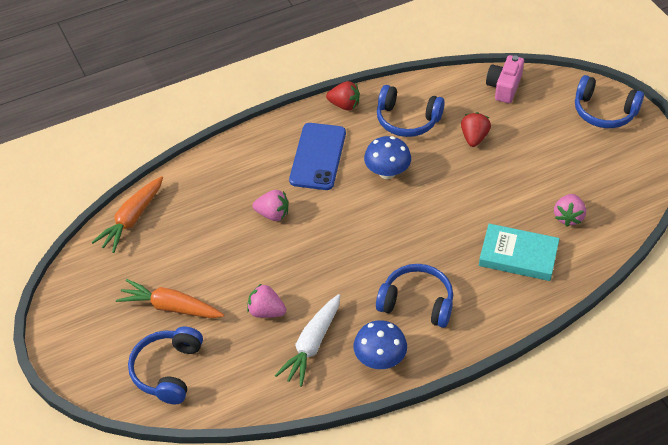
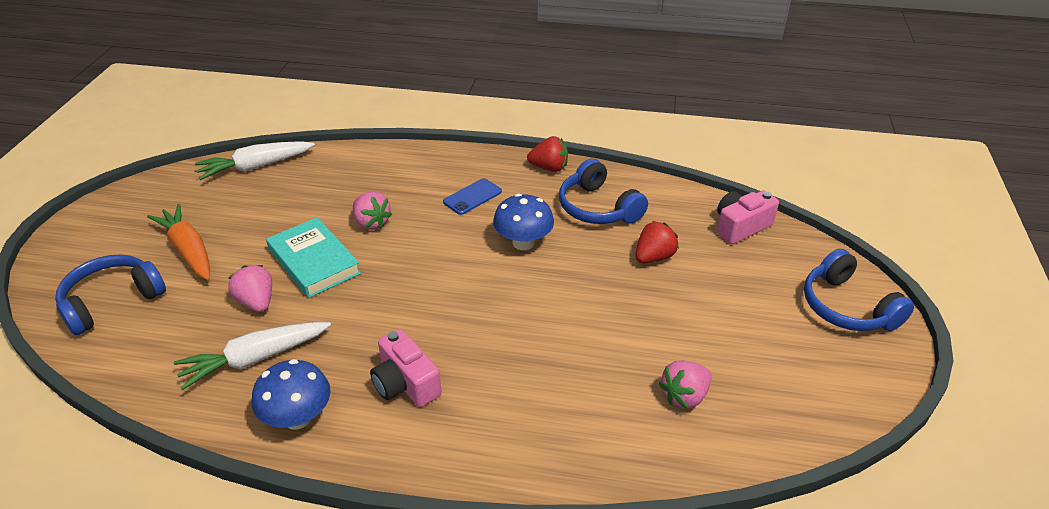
camera: 35 degrees right, 10 degrees down
orange carrot [91,176,163,253] -> white carrot [195,141,315,180]
blue phone [289,123,346,190] -> blue phone [443,178,502,215], size x0.56
red strawberry [326,81,360,110] -> red strawberry turned 45 degrees counterclockwise [527,136,568,172]
blue headphones [376,264,453,328] -> pink camera [370,329,442,407]
turquoise book [479,224,560,281] -> turquoise book moved to [266,217,361,298]

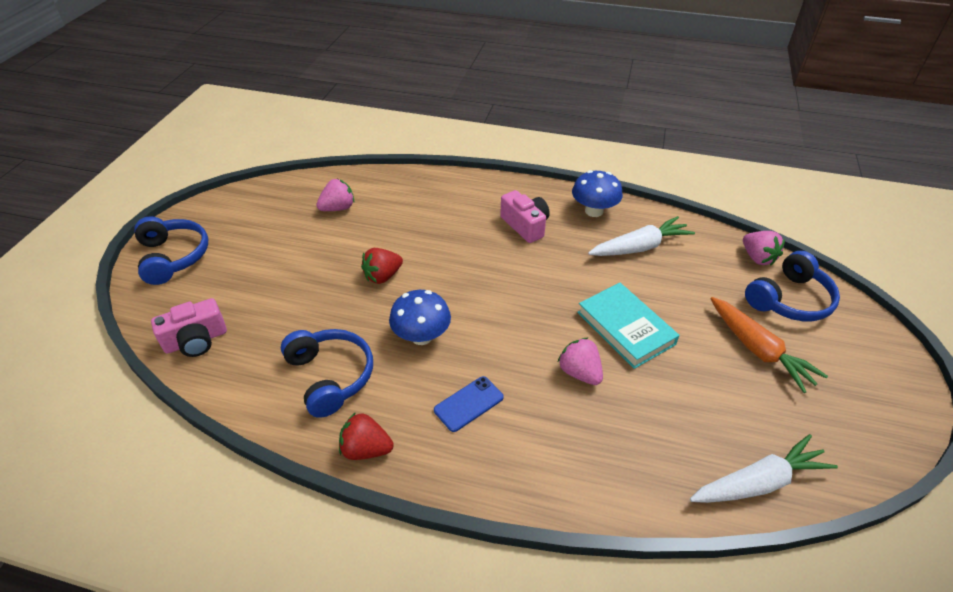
camera: 175 degrees left, 5 degrees up
pink strawberry [228,265,272,312] -> pink strawberry moved to [743,231,785,266]
red strawberry [635,221,679,263] -> red strawberry moved to [361,248,403,284]

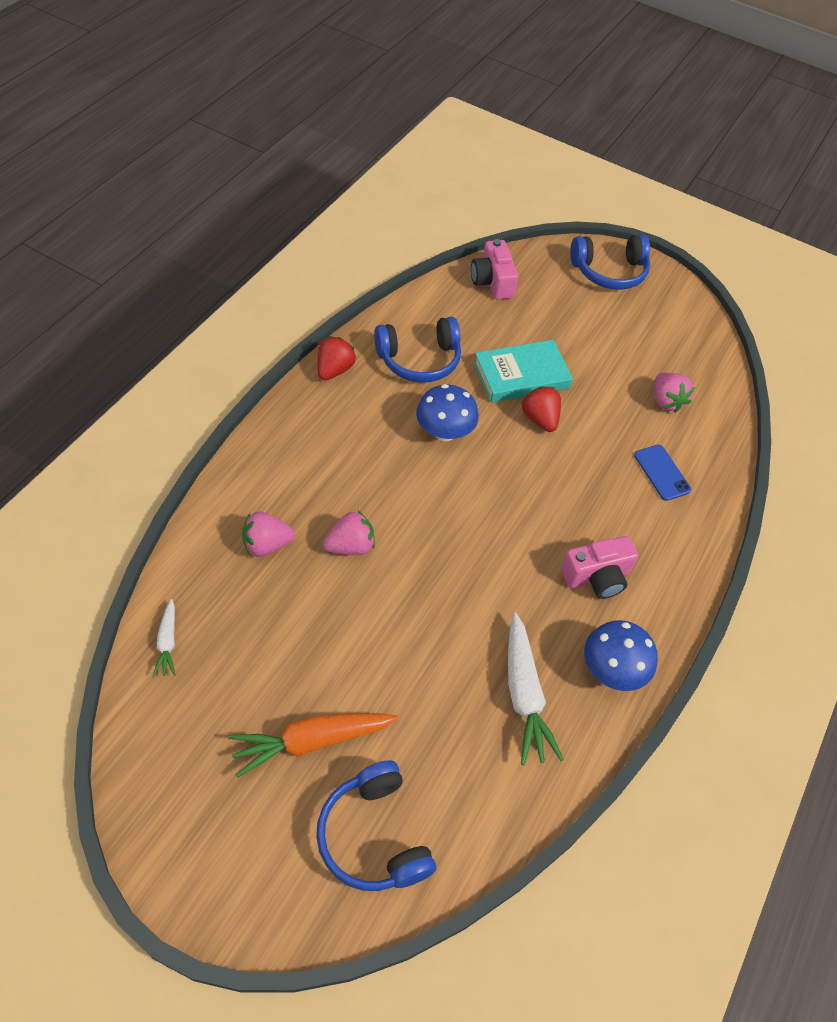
camera: 100 degrees right, 10 degrees up
blue phone [434,376,504,432] -> blue phone moved to [634,445,691,501]
turquoise book [577,283,680,369] -> turquoise book moved to [474,340,573,403]
white carrot [690,434,838,503] -> white carrot [153,599,176,677], size x0.53
pink strawberry [743,231,785,266] -> pink strawberry moved to [242,512,295,557]

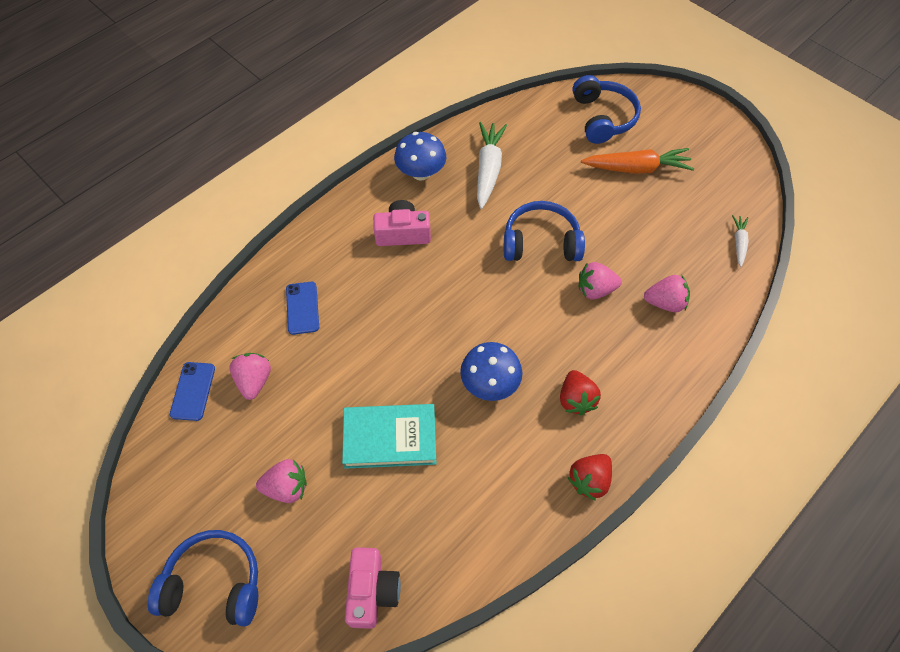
camera: 160 degrees left, 5 degrees up
blue headphones [374,317,461,382] -> blue headphones moved to [504,201,585,261]
red strawberry [522,386,561,432] -> red strawberry moved to [560,370,601,416]
none -> blue phone [170,362,215,421]
none -> pink strawberry [256,459,307,503]

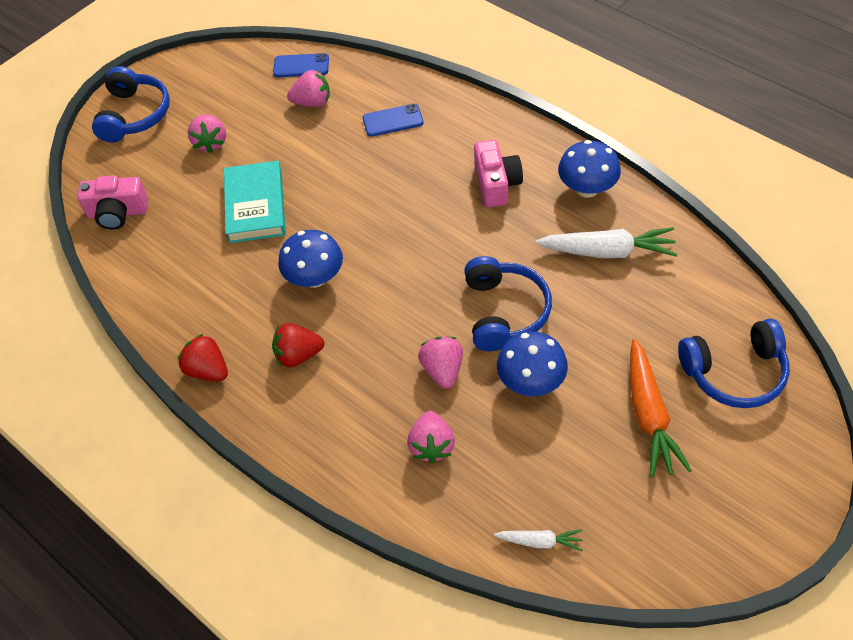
camera: 90 degrees right, 5 degrees down
none -> blue mushroom [497,331,568,396]

